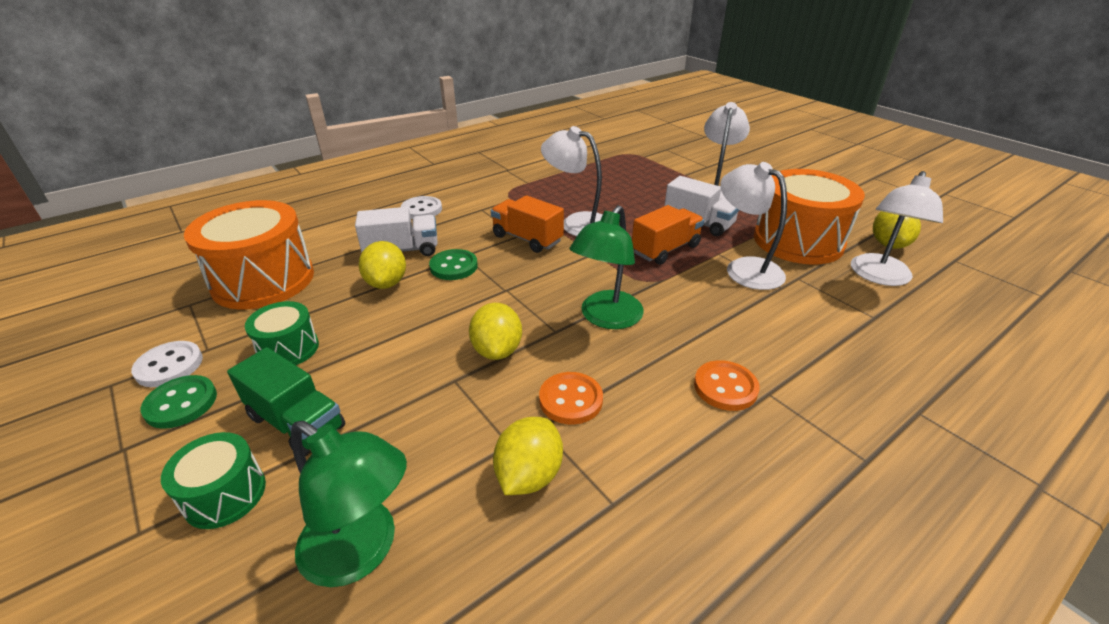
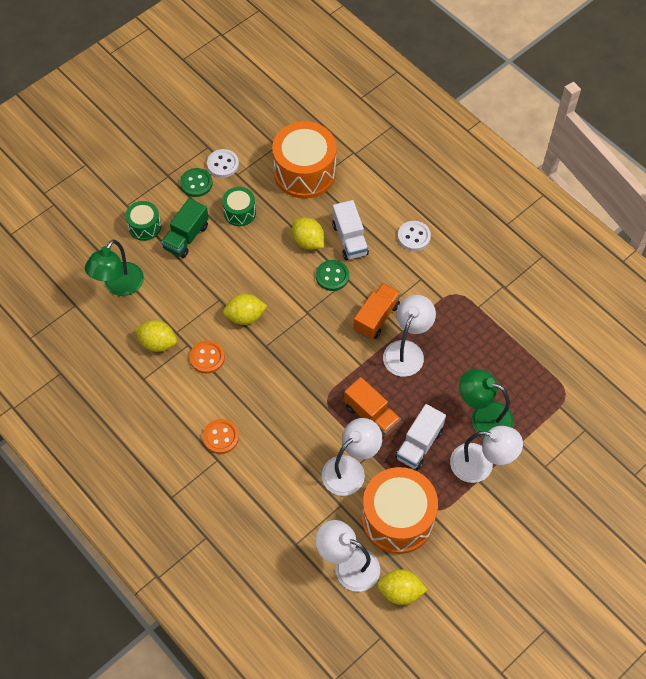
camera: 85 degrees right, 25 degrees up
yellow lemon [359,241,406,289] -> yellow lemon turned 60 degrees clockwise [292,218,325,250]
green lamp [569,205,644,329] -> green lamp moved to [459,369,514,438]

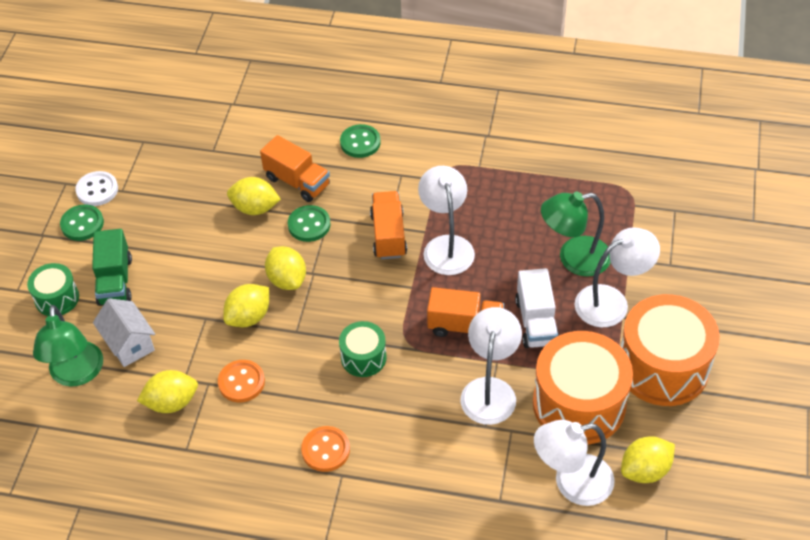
camera: 35 degrees left, 10 degrees down
green drum [222,187,256,226] -> green drum moved to [339,321,387,377]
orange drum [272,121,337,199] -> orange drum moved to [621,294,720,406]
white truck [332,200,369,260] -> orange truck [260,135,330,202]
white button [398,221,431,251] -> green button [340,124,381,158]
none -> white house [93,298,155,367]
none -> yellow lemon [265,246,306,290]

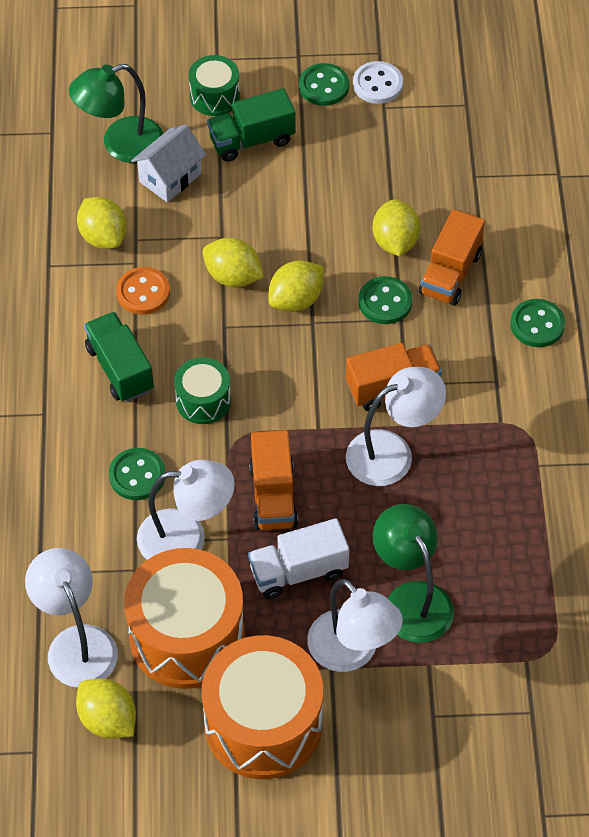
camera: 75 degrees right, 5 degrees up
orange button [301,426,350,472] -> none
none -> green truck [84,312,154,402]
none -> green button [109,448,165,500]

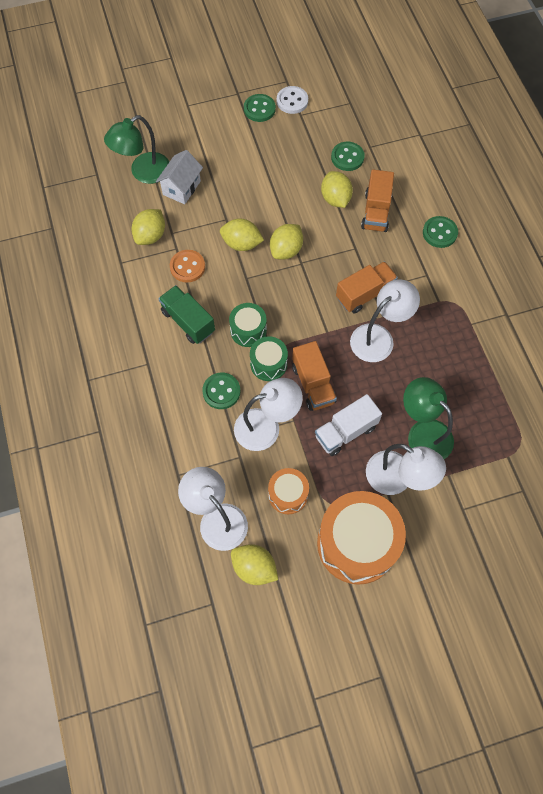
camera: 15 degrees left, 10 degrees up
yellow lemon [77,197,127,249] -> yellow lemon turned 75 degrees clockwise [131,209,165,245]
orange drum [124,548,245,689] -> orange drum [268,468,309,515], size x0.51
green drum [189,55,240,116] -> green drum moved to [250,336,288,381]
green truck [207,88,296,162] -> none
green button [359,276,412,324] -> green button moved to [331,142,365,171]

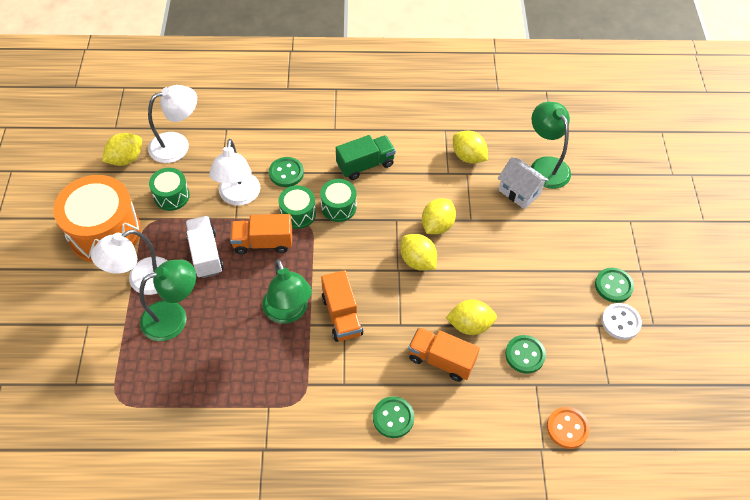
camera: 105 degrees right, 10 degrees down
orange button [170,250,205,283] -> orange button moved to [547,407,590,449]
orange drum [268,468,309,515] -> green drum [149,168,190,211]
white lamp [350,279,420,362] -> green lamp [262,259,312,324]

